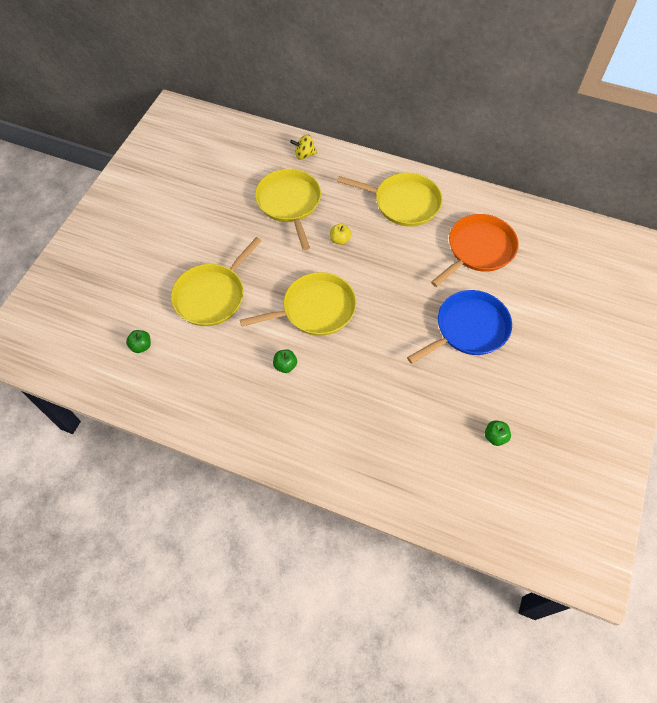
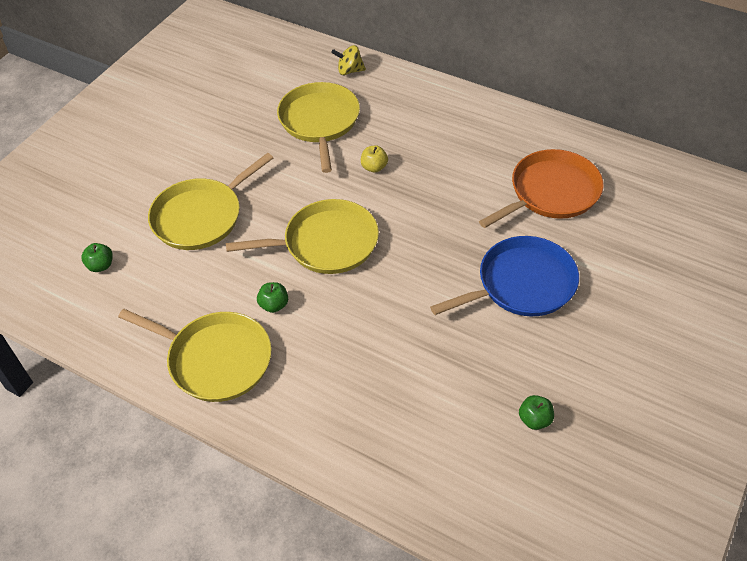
camera: 10 degrees right, 10 degrees down
yellow pan [337,173,442,227] -> yellow pan moved to [118,309,272,402]

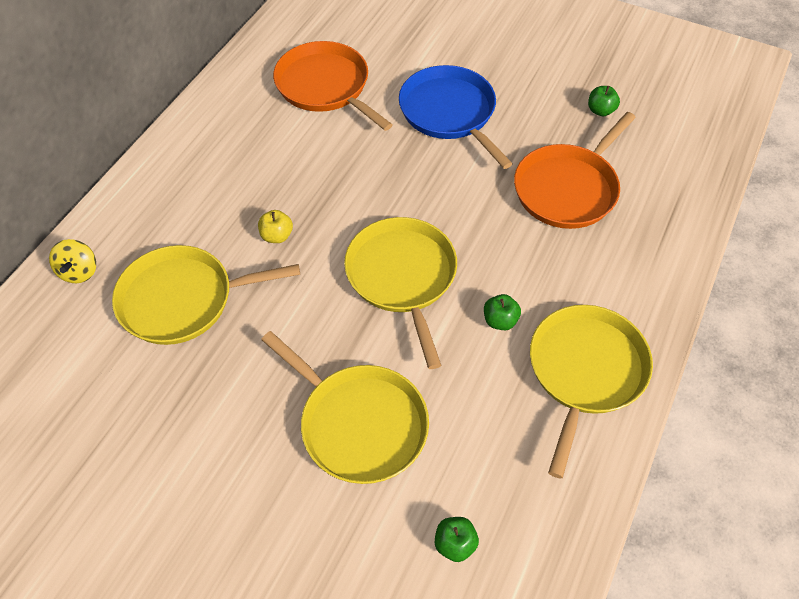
camera: 95 degrees left, 5 degrees up
none -> orange pan [514,112,636,229]

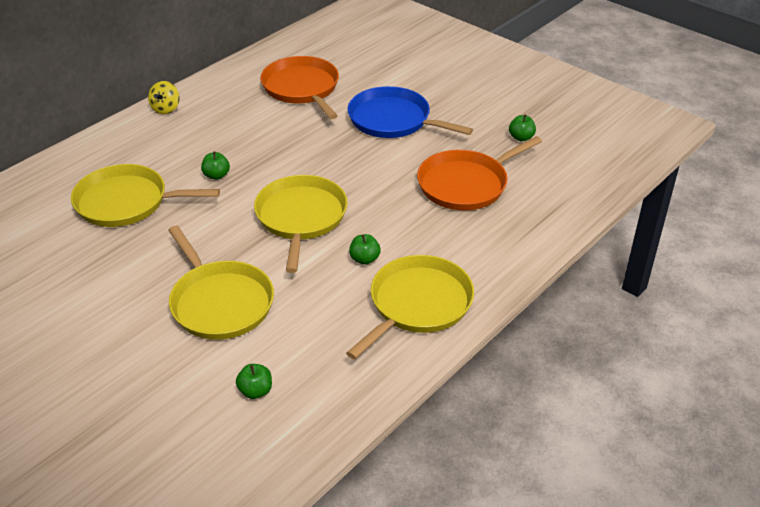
camera: 15 degrees right, 15 degrees down
yellow spinning top [49,239,96,283] -> yellow spinning top moved to [148,81,179,114]
yellow apple [258,210,293,243] -> green apple [201,152,230,180]
blue pan [399,65,513,169] -> blue pan turned 45 degrees counterclockwise [348,86,473,138]

